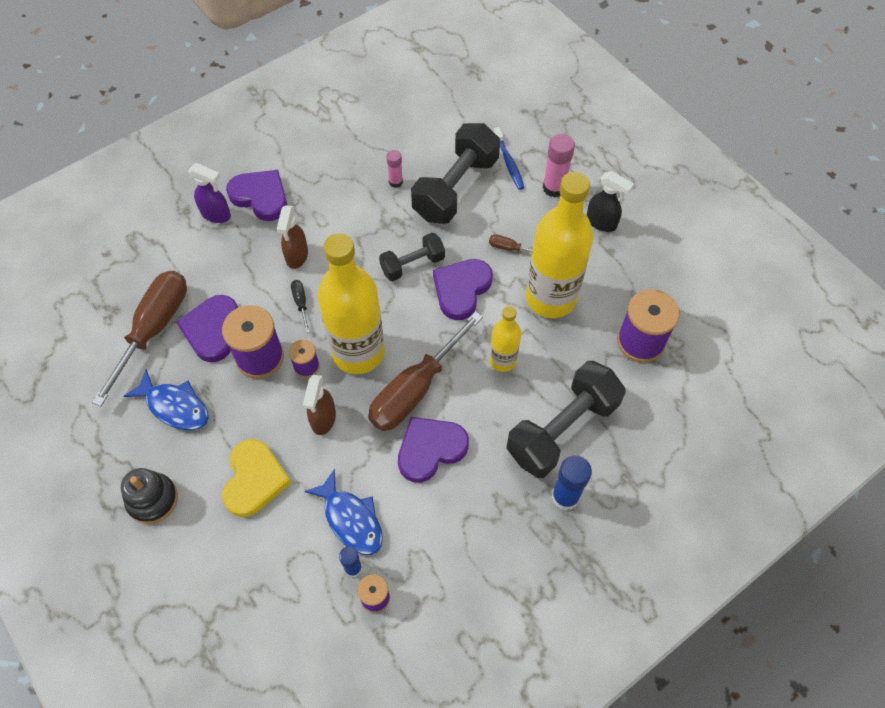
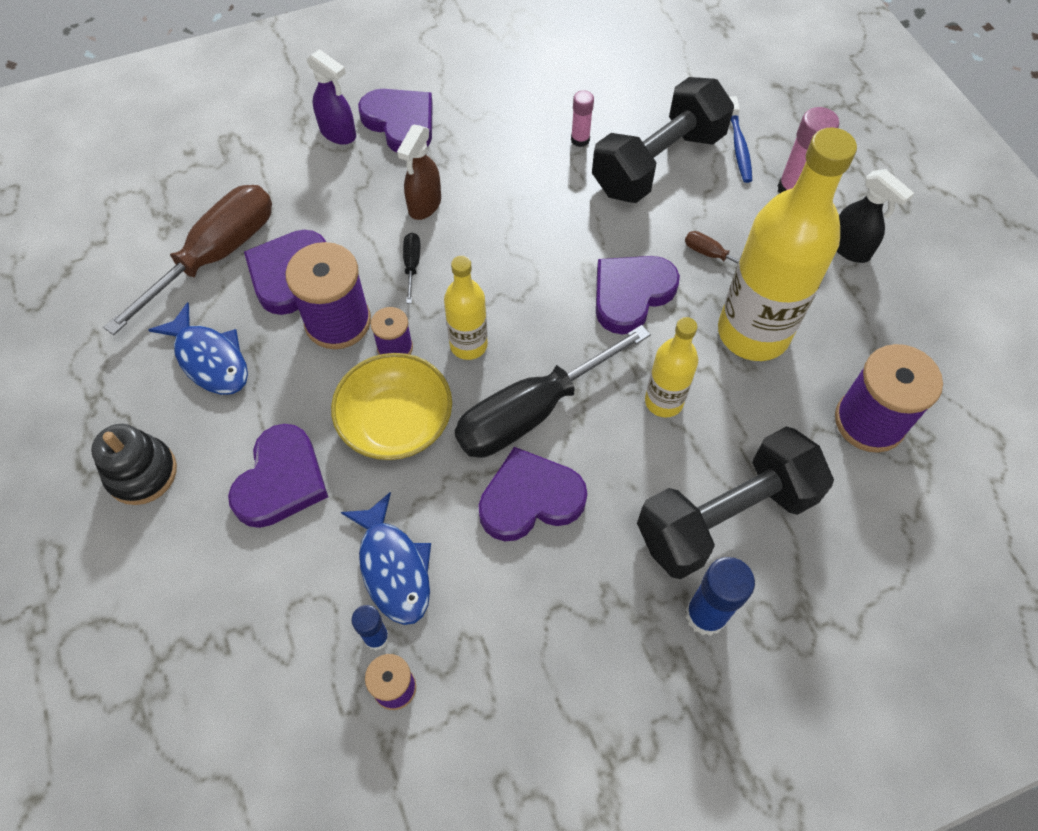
camera: 15 degrees right, 0 degrees up
yellow heart [222,439,291,517] -> purple heart [228,424,328,528]
brown spray bottle [303,375,336,435] -> yellow bowl [331,353,452,460]
yellow bottle [317,233,385,374] -> yellow bottle [444,256,488,360], size x0.51
brown screwdriver [368,311,483,431] -> black screwdriver [455,325,651,458]
black dumbbell [379,233,445,281] -> none

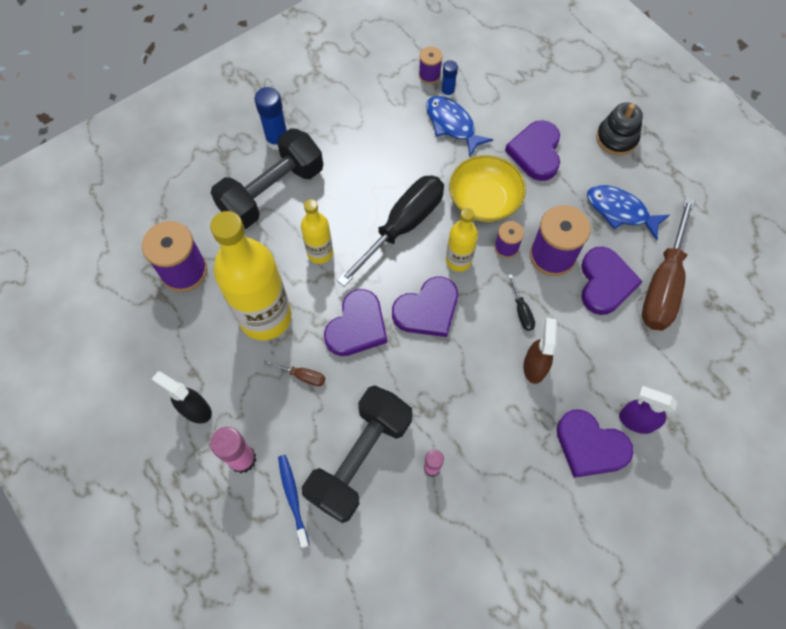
camera: 165 degrees right, 5 degrees up
purple heart [478,447,587,541] -> purple heart moved to [392,276,458,337]

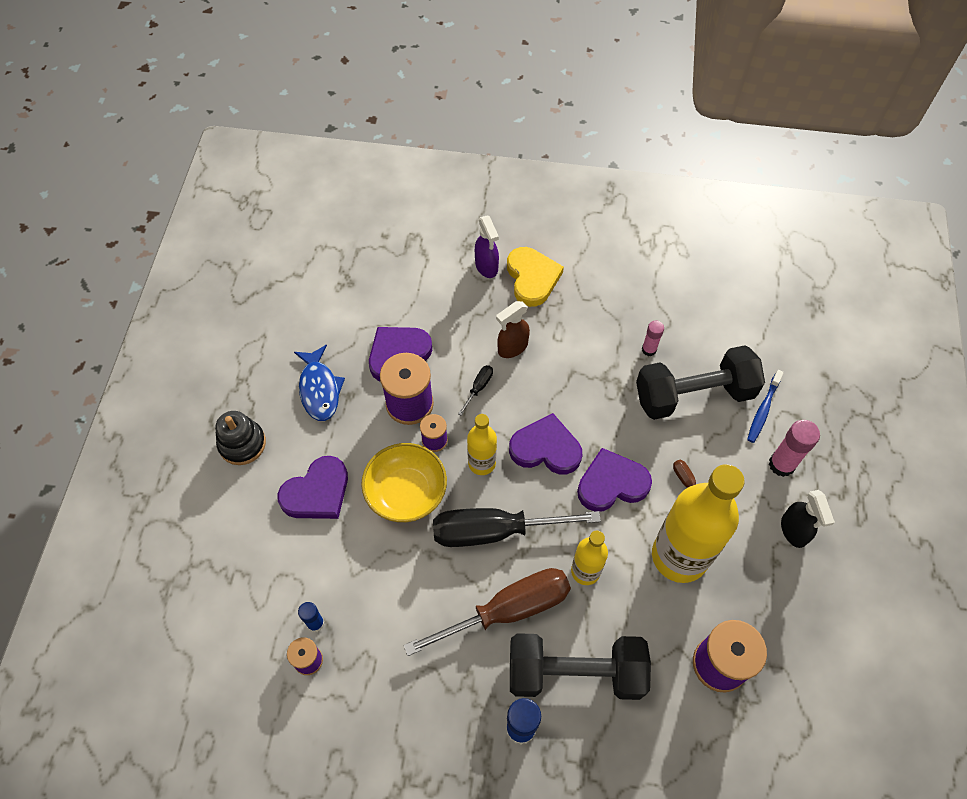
camera: 135 degrees left, 5 degrees down
blue fish [426,96,493,156] -> none
purple heart [557,409,634,478] -> yellow heart [507,247,564,307]
brown screwdriver [642,197,695,331] -> brown screwdriver moved to [403,568,571,656]

